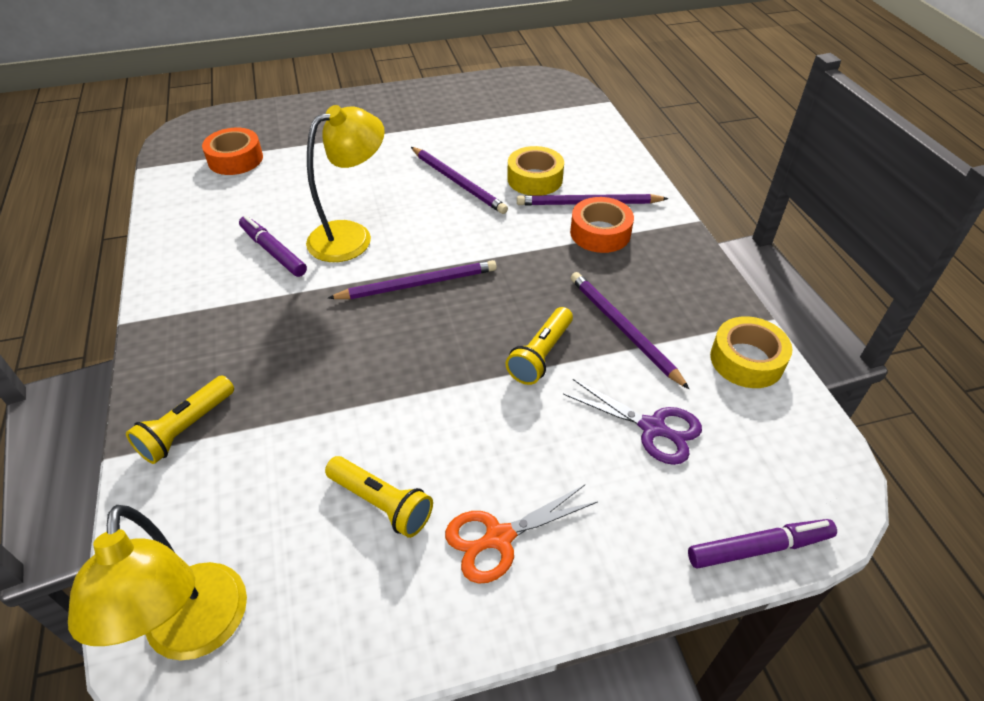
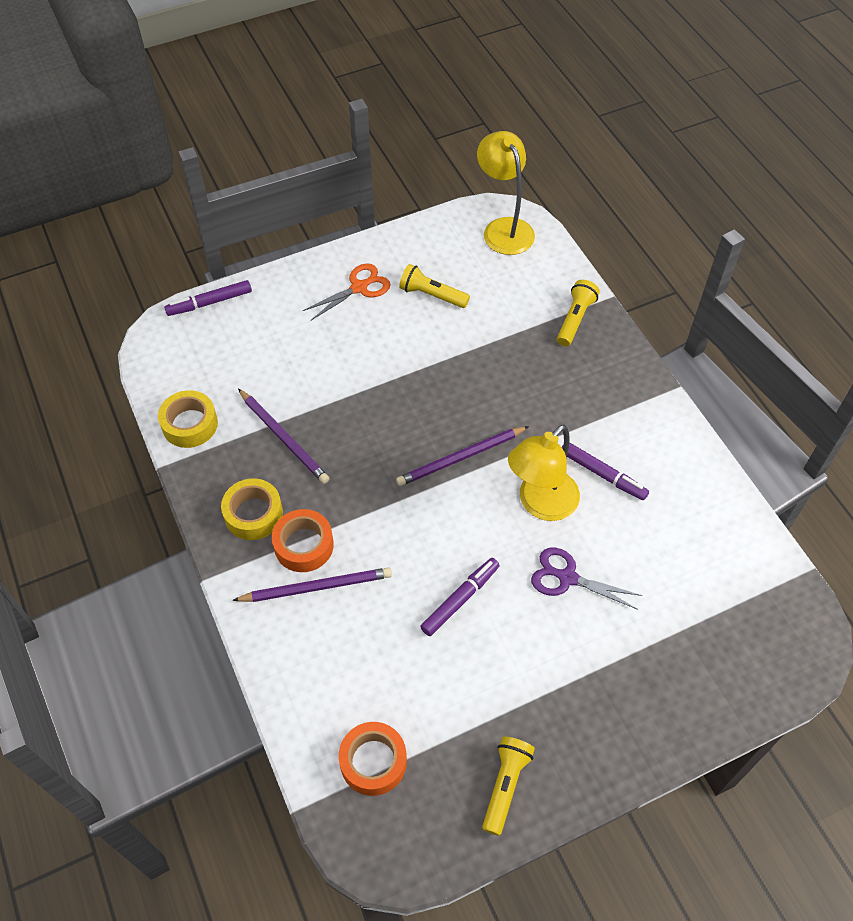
camera: 170 degrees right, 10 degrees up
orange tape [202,128,263,175] -> orange tape moved to [339,722,407,796]
purple pencil [411,147,508,214] -> purple marker [420,558,500,636]
yellow flashlight [506,307,573,385] -> yellow flashlight moved to [482,737,535,836]
yellow tape [507,146,564,196] -> yellow tape moved to [221,478,283,540]
purple scissors [563,379,702,465] -> purple scissors moved to [531,548,643,610]

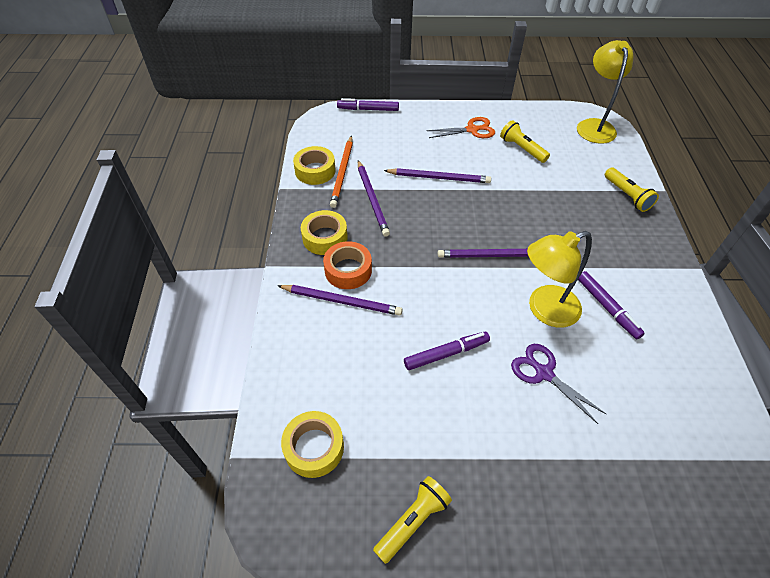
camera: 25 degrees right, 5 degrees down
orange tape [339,722,407,796] -> yellow tape [281,411,344,478]
yellow flashlight [557,280,600,346] -> yellow flashlight turned 105 degrees clockwise [605,167,659,212]
none -> orange pencil [330,136,353,208]
none -> purple pencil [384,168,491,183]

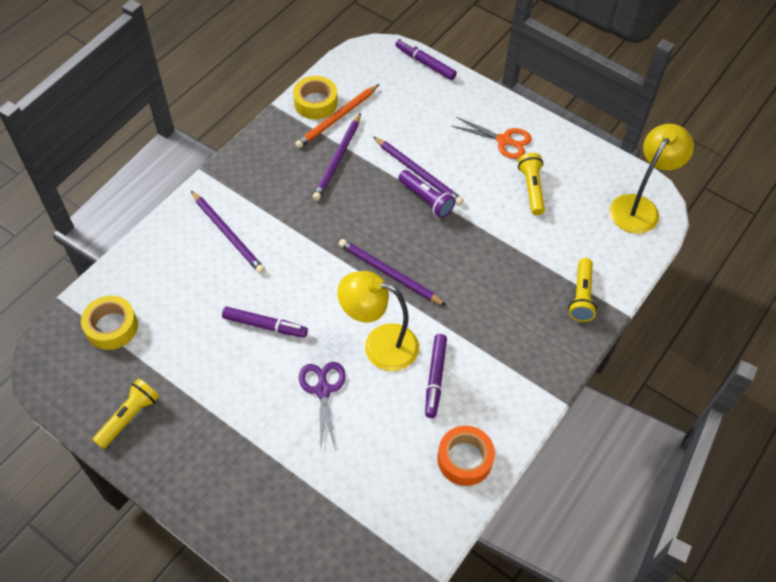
camera: 35 degrees right, 5 degrees up
yellow tape [301,210,348,255] -> none
orange tape [323,241,372,289] -> orange tape moved to [437,426,495,486]
yellow flashlight [373,476,452,564] -> yellow flashlight turned 45 degrees counterclockwise [92,379,159,449]
none -> purple flashlight [398,170,455,218]

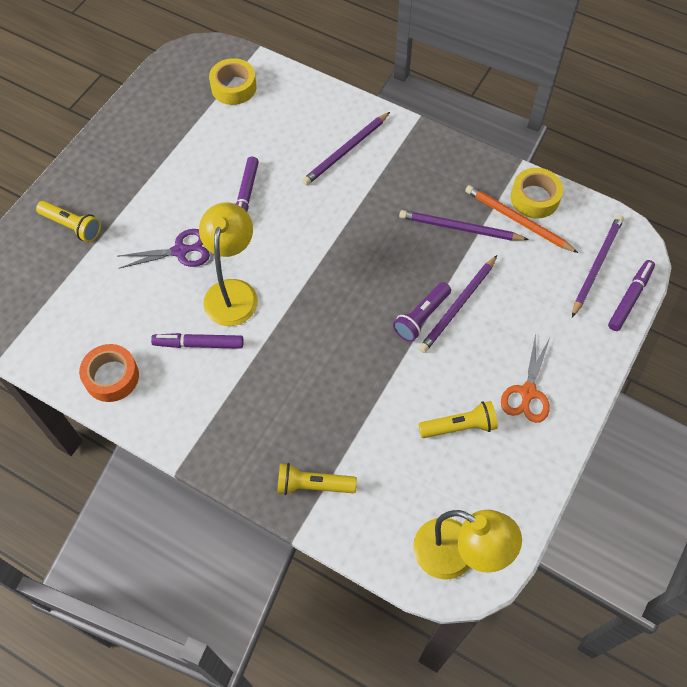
camera: 85 degrees right, 5 degrees up
yellow flashlight [92,379,159,449] -> yellow flashlight moved to [36,201,101,242]
purple pencil [339,239,447,306] -> purple pencil moved to [572,215,624,317]

